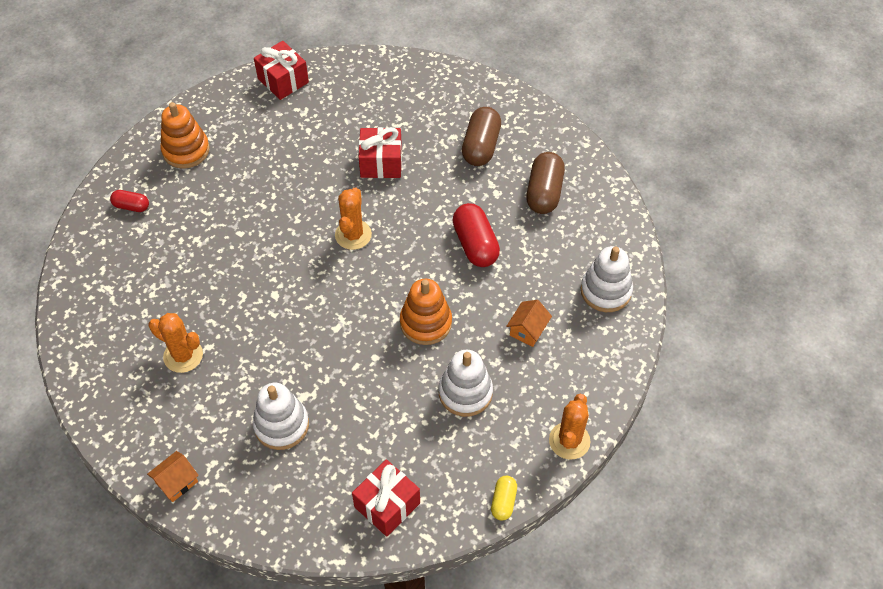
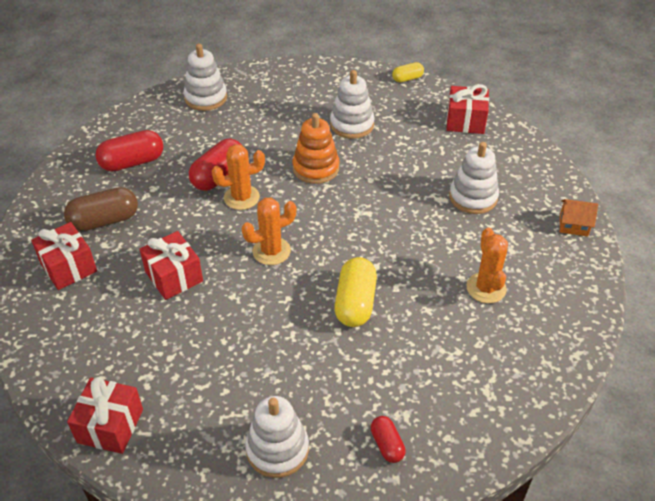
camera: 125 degrees left, 10 degrees down
orange stacking toy [161,102,210,169] -> white stacking toy [245,396,309,478]
orange house [506,300,552,347] -> none
brown capsule [526,152,565,214] -> red capsule [96,130,163,172]
orange cactus [549,394,591,460] -> orange cactus moved to [212,144,265,210]
none -> red gift [31,222,97,290]
none -> yellow capsule [334,257,377,327]

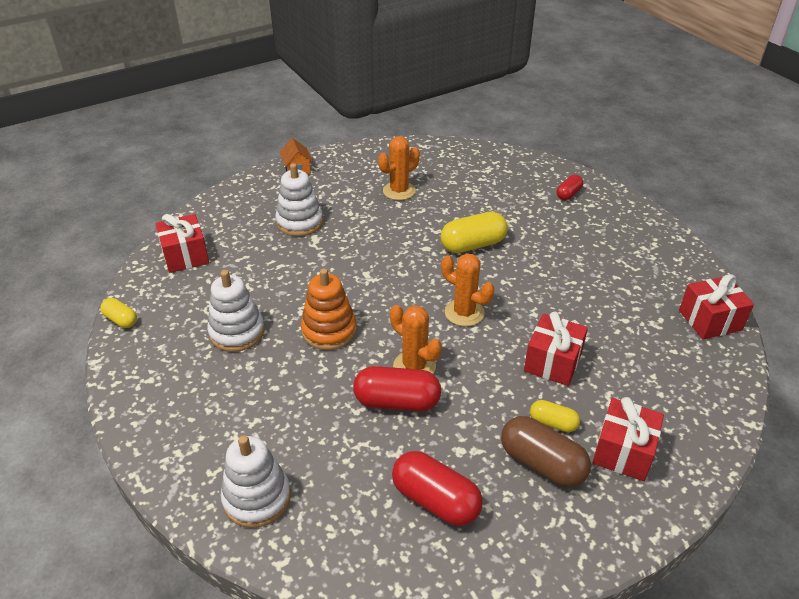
camera: 120 degrees left, 5 degrees down
white stacking toy [245,396,309,478] -> none
none -> yellow capsule [530,400,580,432]

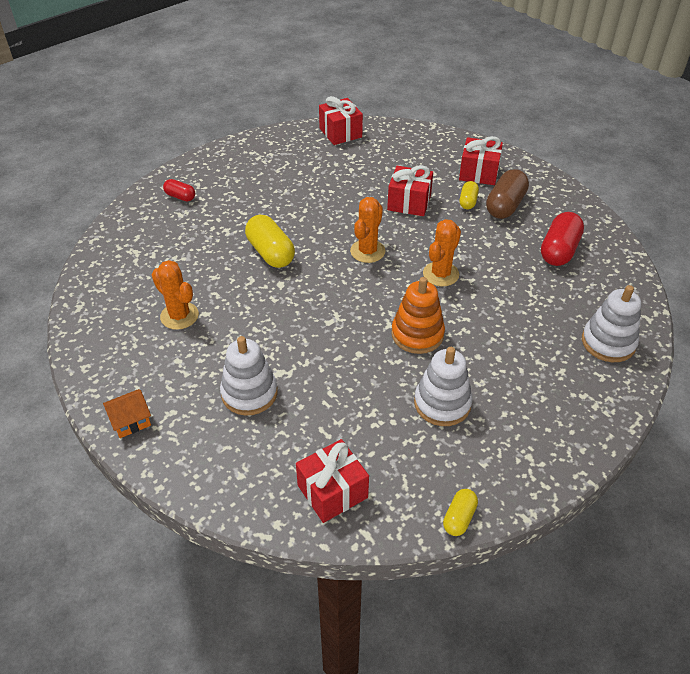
camera: 100 degrees left, 5 degrees up
red capsule [353,366,441,412] -> none

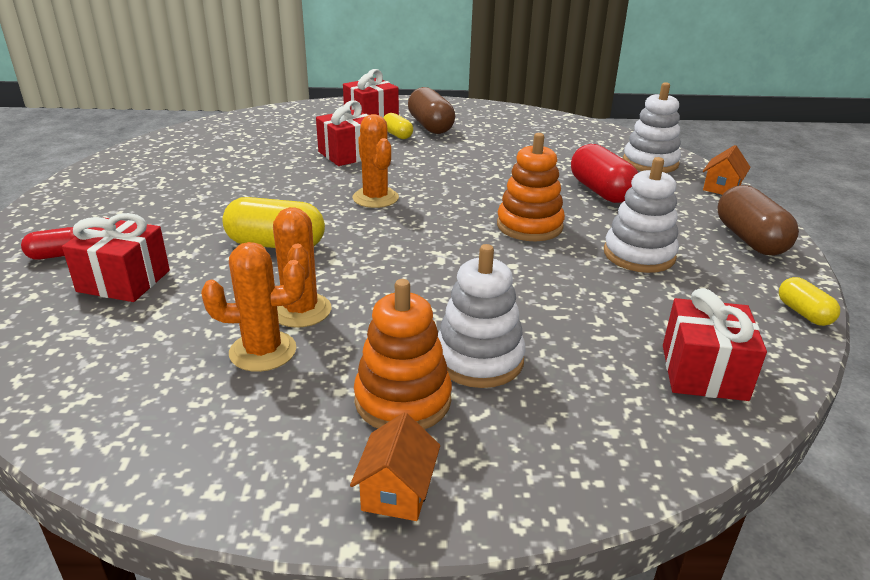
camera: 50 degrees left, 15 degrees down
red gift [319,96,363,145] -> red gift moved to [62,213,170,302]
orange cactus [423,219,461,286] -> orange cactus moved to [273,207,331,328]
red capsule [541,212,584,266] -> red capsule moved to [571,144,638,203]
none -> orange stacking toy [354,279,452,430]
none -> orange house [703,145,751,195]
none -> brown capsule [717,185,799,256]

